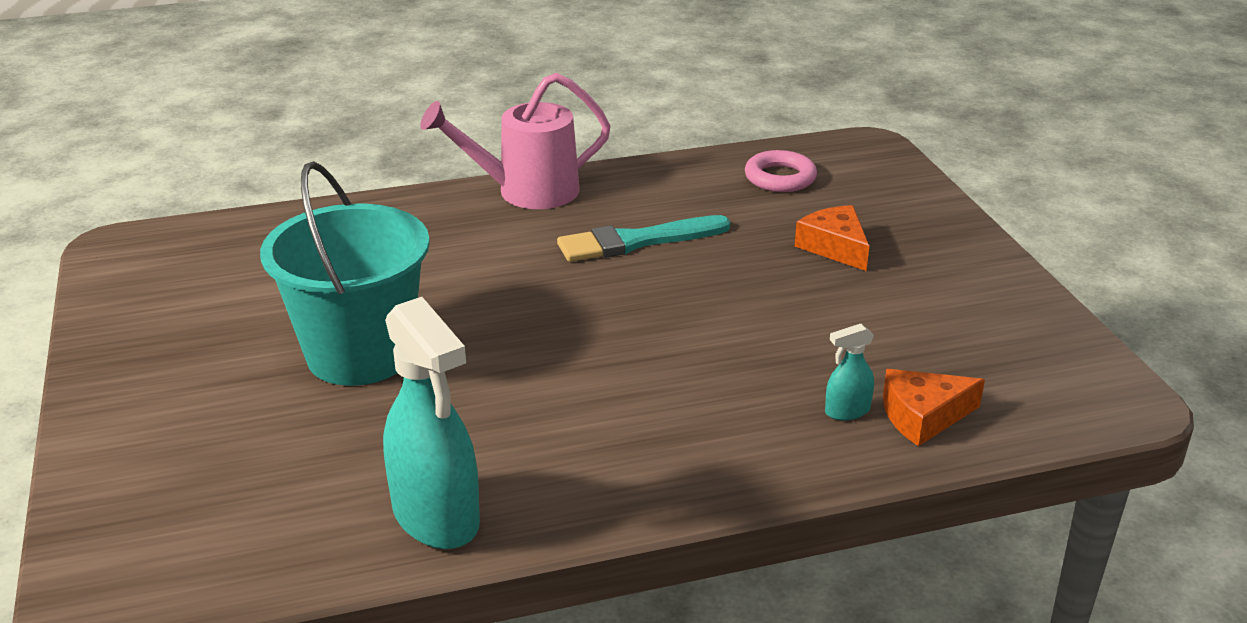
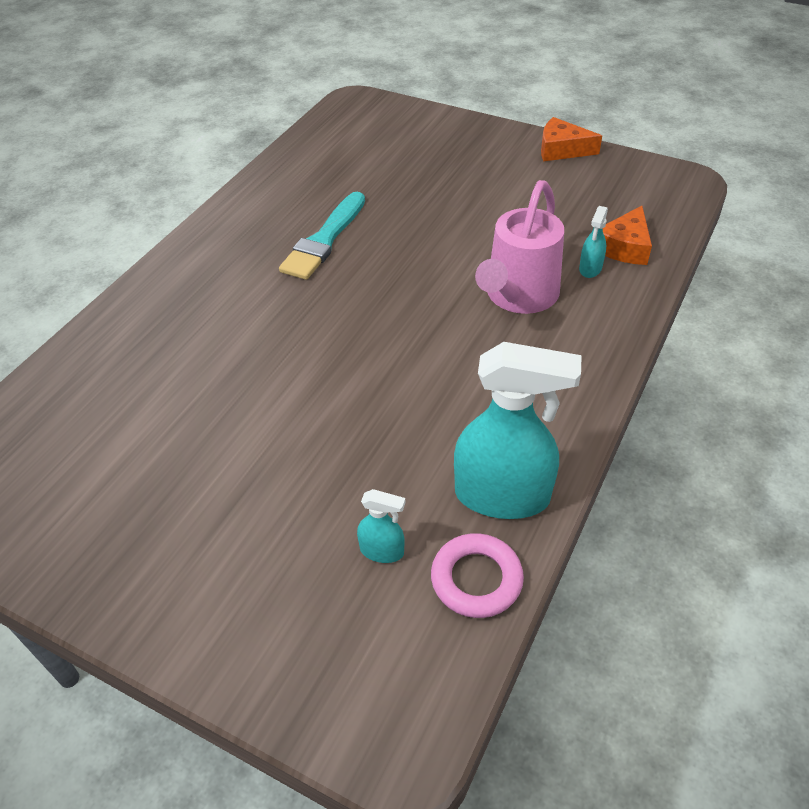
camera: 45 degrees left, 15 degrees up
turquoise bucket [260,161,430,386] -> none
pink watering can [420,73,611,209] -> pink watering can moved to [475,180,564,314]
pink ring [745,150,817,192] -> pink ring moved to [431,533,524,618]
orange cheese [795,205,869,271] -> orange cheese moved to [541,117,602,161]
none -> turquoise spray bottle [357,489,406,563]

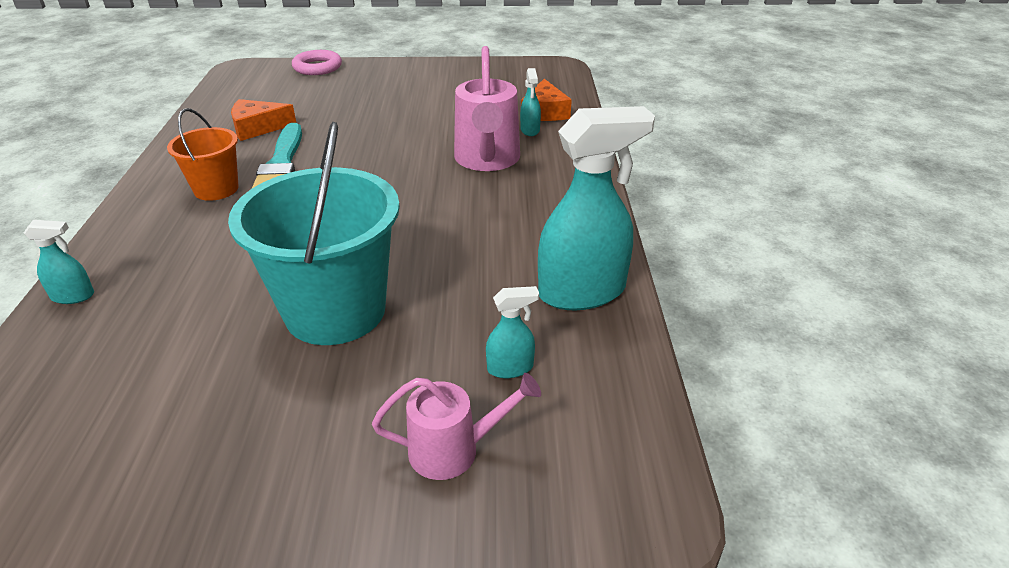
camera: 30 degrees left, 10 degrees down
pink ring [431,533,524,618] -> pink ring moved to [292,50,342,75]
orange cheese [541,117,602,161] -> orange cheese moved to [231,99,296,141]
none -> turquoise spray bottle [24,220,94,304]
none -> orange bucket [167,108,239,201]
none -> turquoise bucket [228,122,400,345]
none -> pink watering can [372,373,541,480]

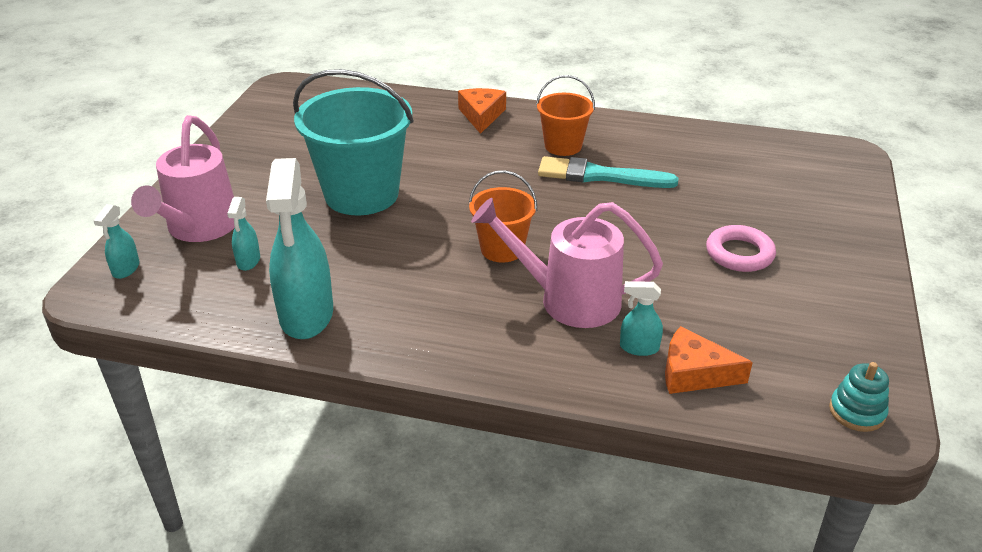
camera: 105 degrees right, 0 degrees up
turquoise spray bottle [24,220,94,304] -> turquoise spray bottle moved to [94,204,139,279]
orange cheese [231,99,296,141] -> orange cheese moved to [458,88,506,134]
pink ring [292,50,342,75] -> pink ring moved to [706,225,776,272]
pink watering can [372,373,541,480] -> pink watering can [131,115,235,242], size x1.65
none -> orange bucket [469,170,537,263]
none -> turquoise stacking toy [829,362,889,432]

